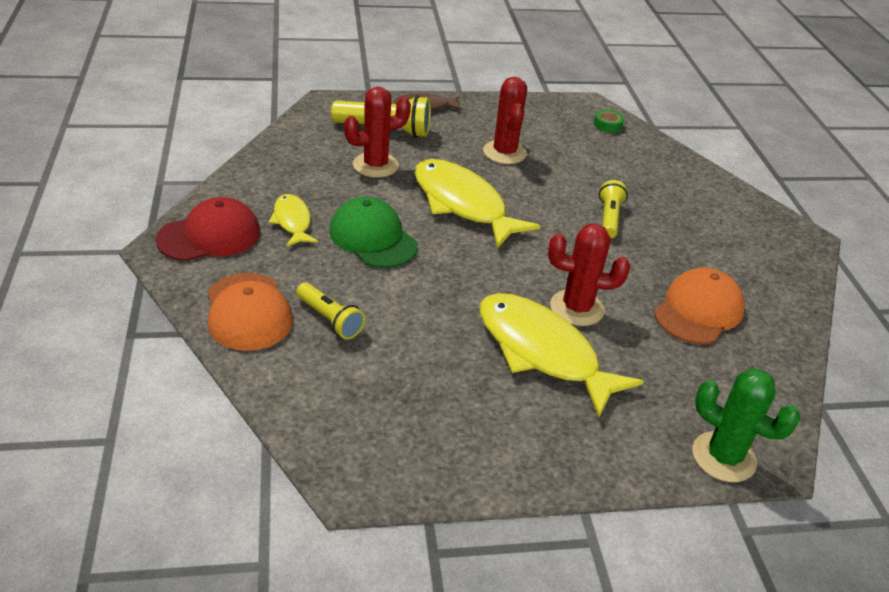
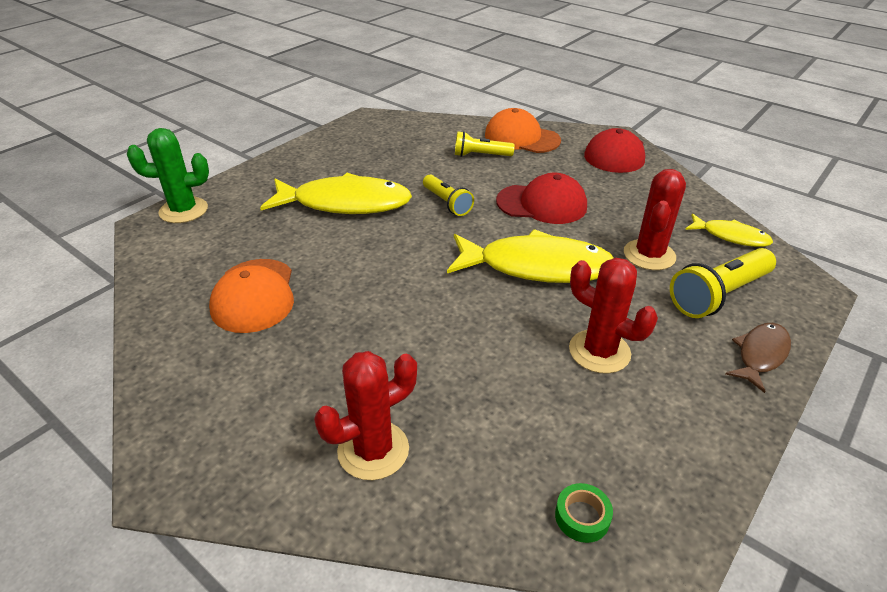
camera: 140 degrees right, 0 degrees up
yellow fish [269,194,318,246] -> yellow fish moved to [685,213,773,247]
green cap [329,197,418,268] -> red cap [496,173,587,224]
red cactus [548,224,630,326] -> red cactus moved to [314,351,417,480]
yellow flashlight [599,180,628,238] -> yellow flashlight moved to [423,175,474,216]

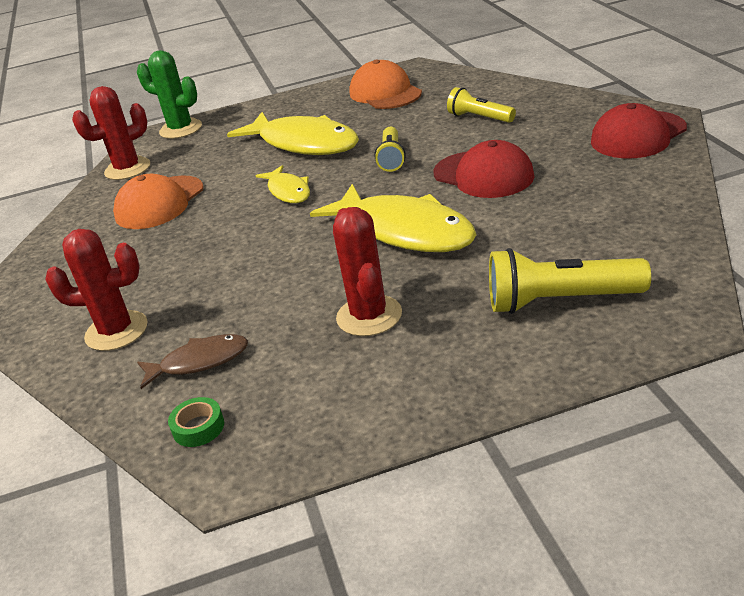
camera: 40 degrees right, 5 degrees down
orange cap [485,108,561,153] -> orange cap moved to [350,59,422,109]
red cactus [624,169,686,270] -> red cactus moved to [72,86,150,180]
yellow fish [685,213,773,247] -> yellow fish moved to [256,165,310,203]
brown fish [726,323,791,393] -> brown fish moved to [137,334,248,389]

